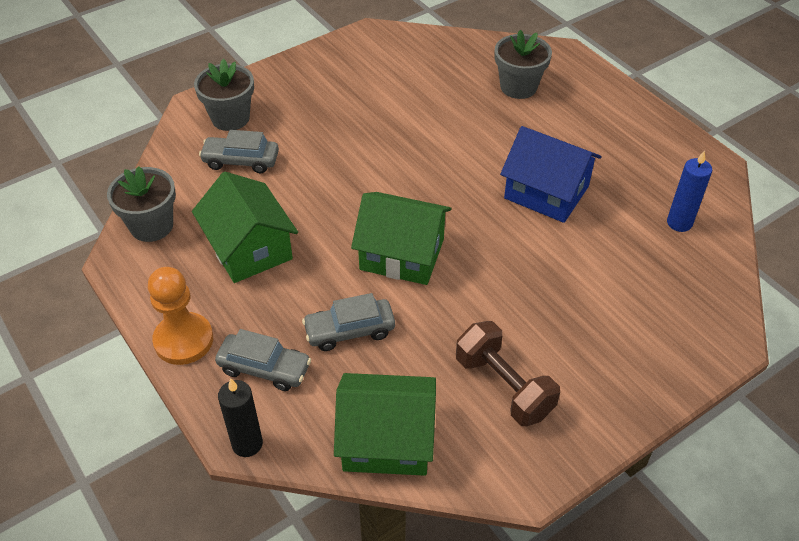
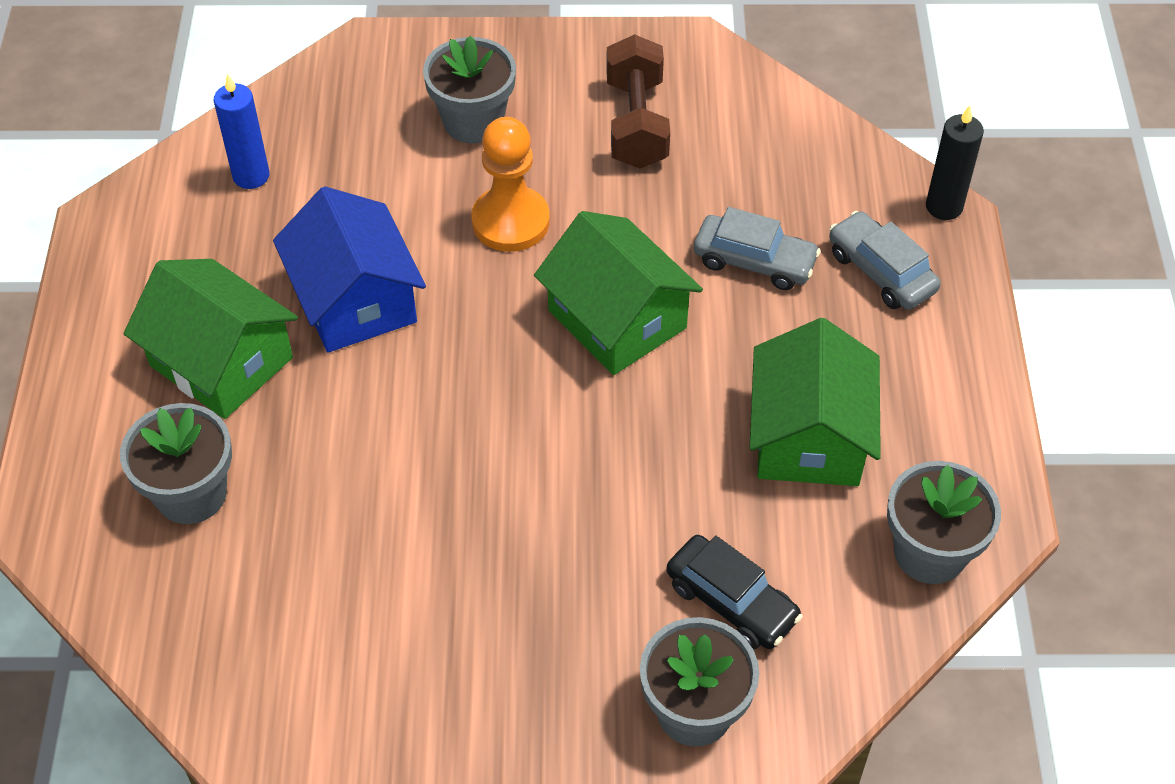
camera: 145 degrees left, 5 degrees up
orange pawn [148,267,213,365] -> orange pawn moved to [471,117,550,252]
grey car [199,130,279,173] -> black car [667,535,803,649]
green house [334,373,436,476] -> green house moved to [124,259,298,419]
none -> grey flower pot [423,36,516,143]

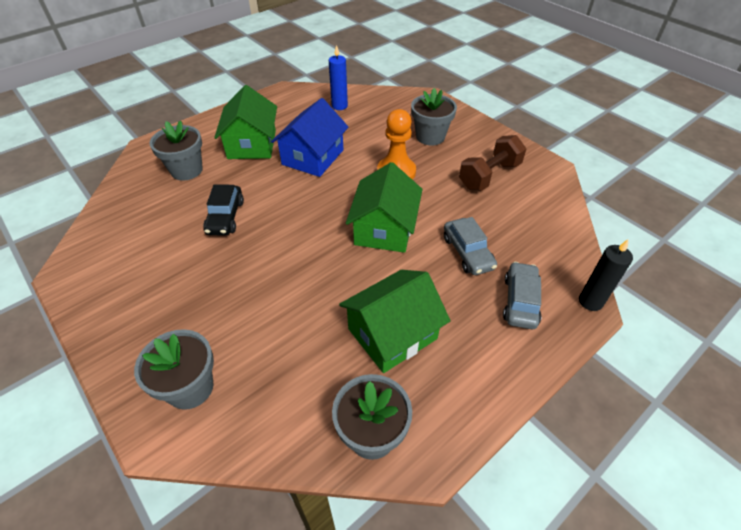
camera: 50 degrees right, 5 degrees down
black car [667,535,803,649] -> black car moved to [203,184,244,235]

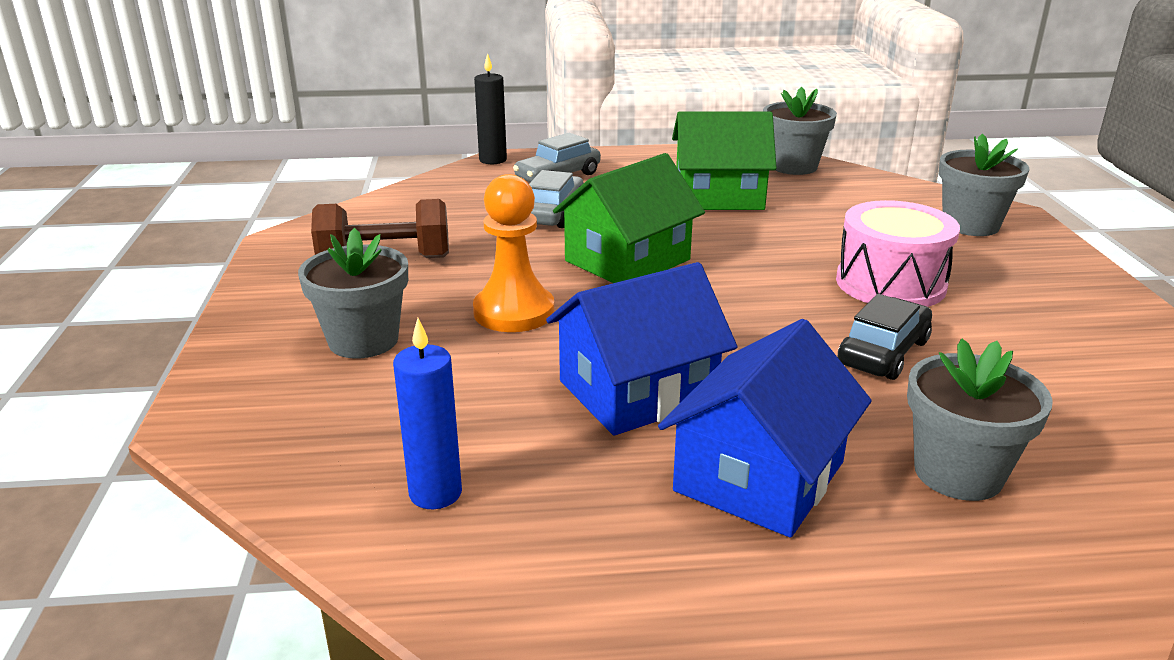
camera: 145 degrees left, 20 degrees down
green house [214,85,277,159] -> blue house [658,319,872,538]
none -> pink drum [836,200,960,307]

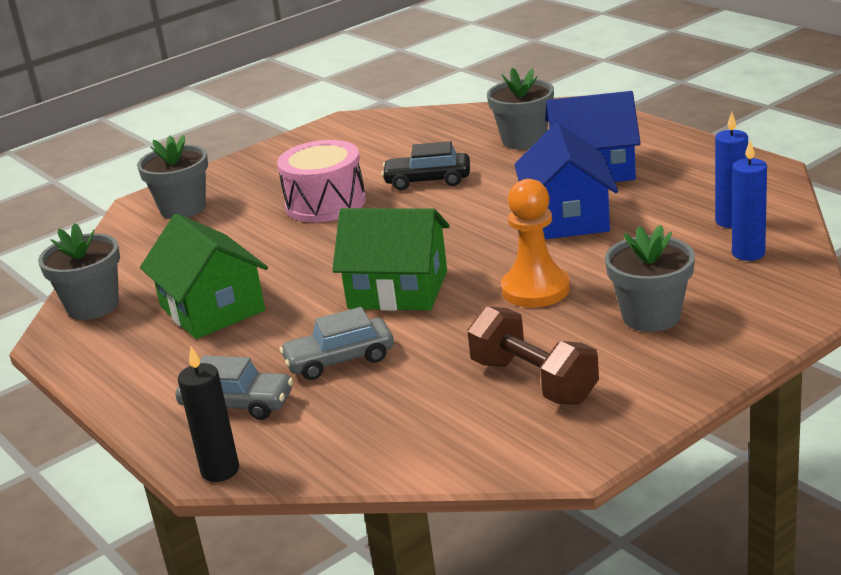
camera: 120 degrees left, 0 degrees up
blue house [546,262,737,435] -> blue house turned 60 degrees clockwise [514,123,618,239]
none -> blue candle [732,140,767,261]

